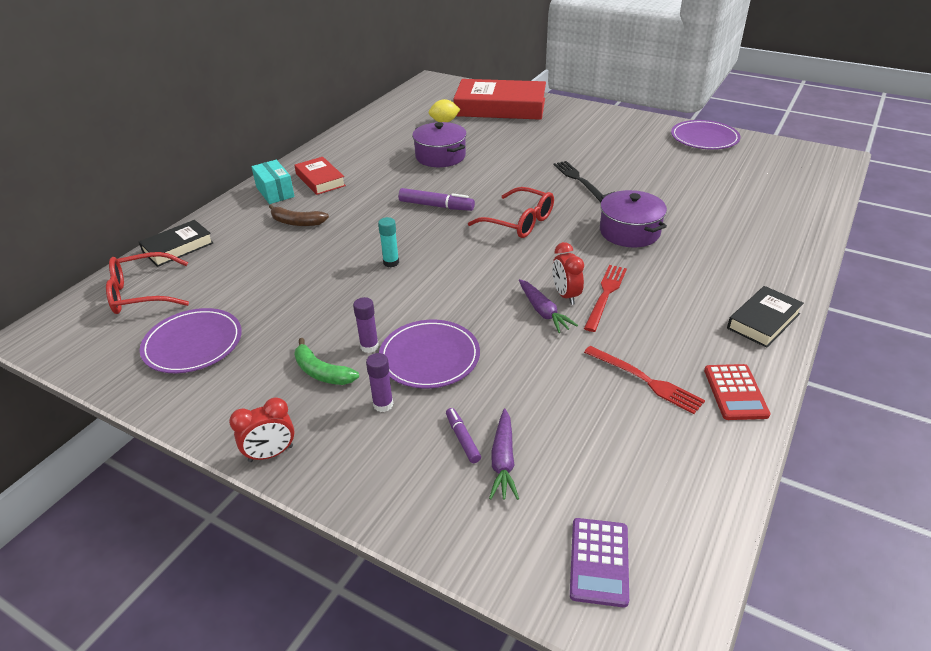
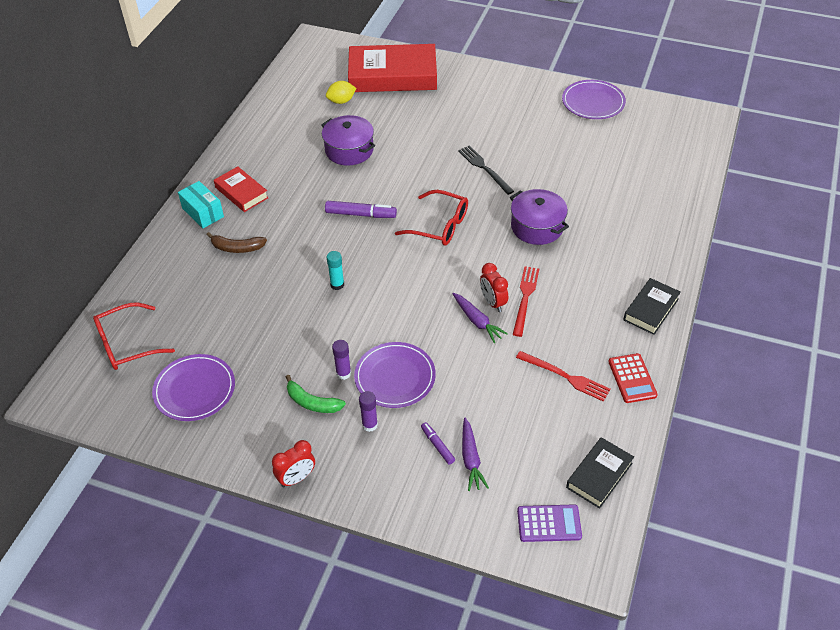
camera: 10 degrees left, 10 degrees up
black book [139,220,213,267] -> black book moved to [566,437,634,509]
purple calculator [570,518,629,608] -> purple calculator turned 90 degrees counterclockwise [517,504,582,542]

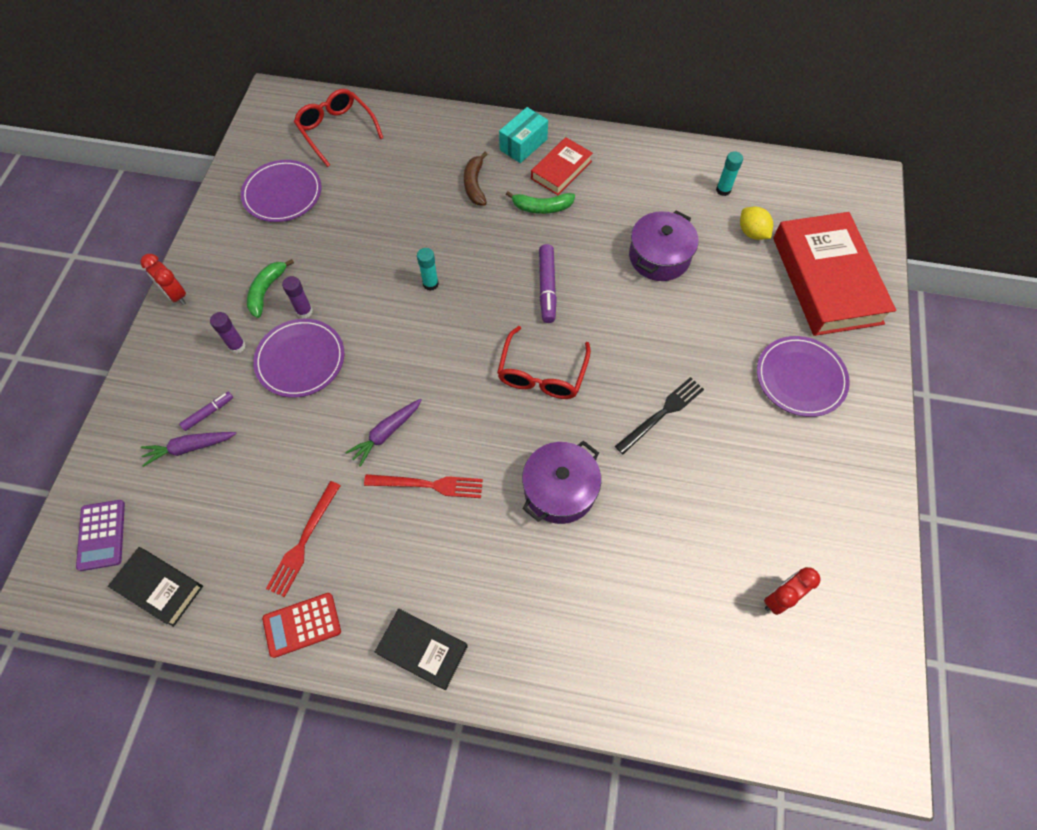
camera: 80 degrees right, 15 degrees up
red clock [480,263,508,312] -> red clock moved to [764,567,821,615]
purple plate [562,80,626,119] -> purple plate moved to [757,336,850,417]
none -> green banana [506,191,575,214]
none -> turquoise glue stick [716,151,743,196]

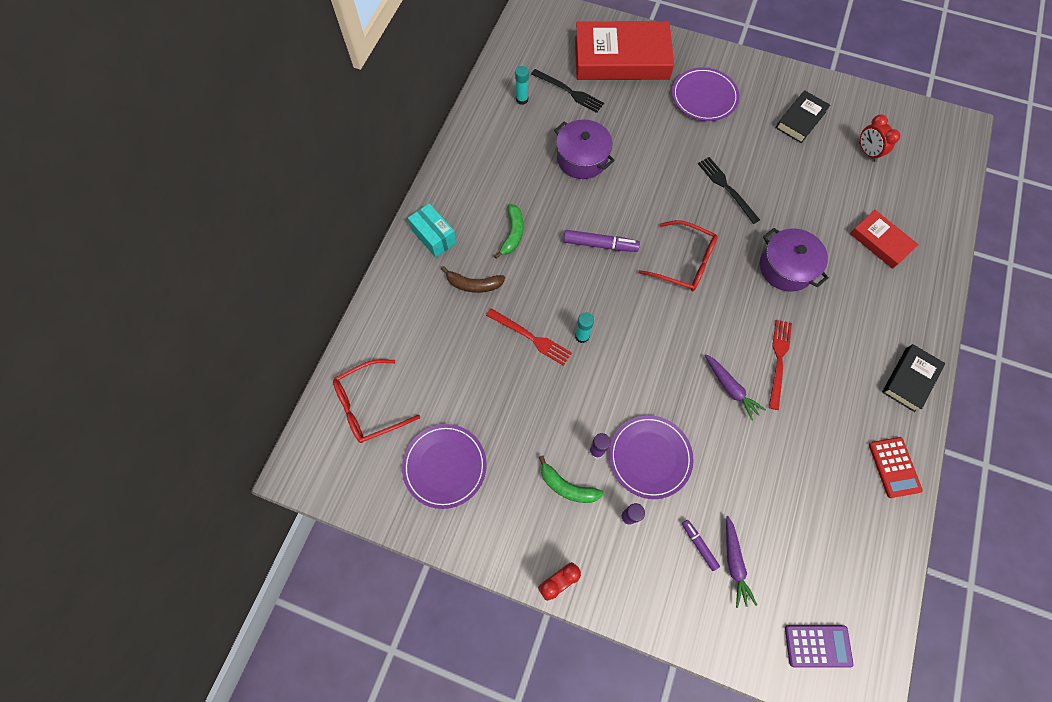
camera: 80 degrees left, 5 degrees up
black book [108,547,203,627] -> black book moved to [776,90,830,143]
red fork [266,481,341,597] -> red fork moved to [486,308,572,366]
red book [531,137,593,195] -> red book moved to [850,210,919,269]
yellow lemon [740,207,773,240] -> black fork [531,69,604,113]

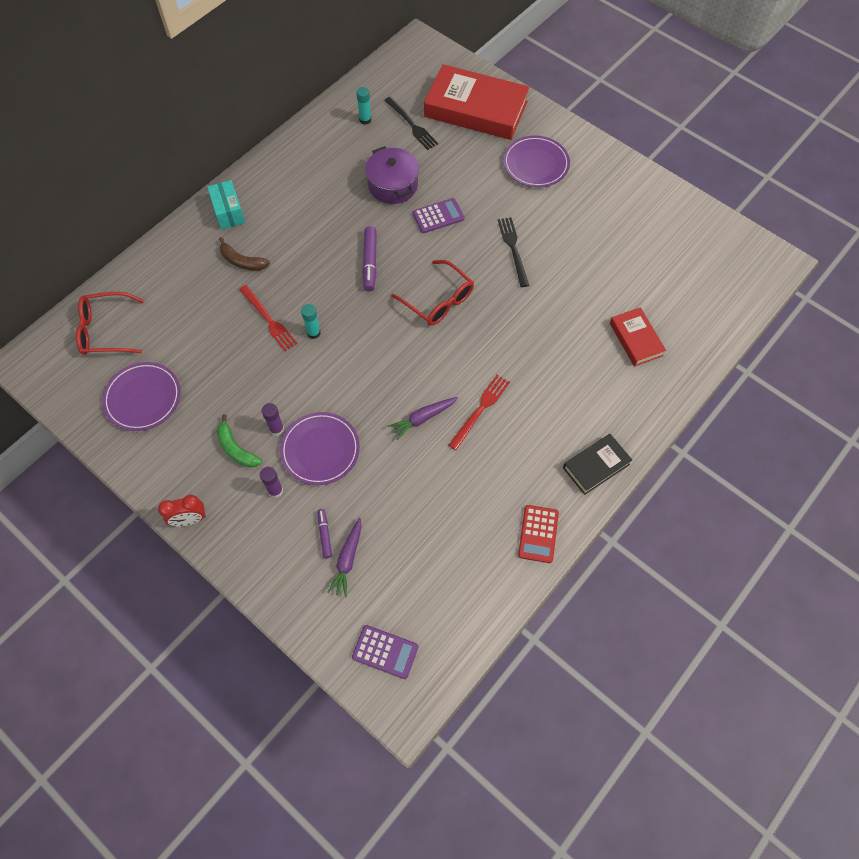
camera: 20 degrees right, 5 degrees down
green banana [494,204,523,259] -> none
purple marker [564,230,640,252] -> purple marker turned 60 degrees clockwise [362,226,377,291]
purple carrot [705,355,766,421] -> purple carrot turned 75 degrees clockwise [388,397,458,440]
purple pot [760,228,829,291] -> none
black book [776,90,830,143] -> none
red clock [859,114,900,162] -> none
none -> purple calculator [412,198,464,233]

